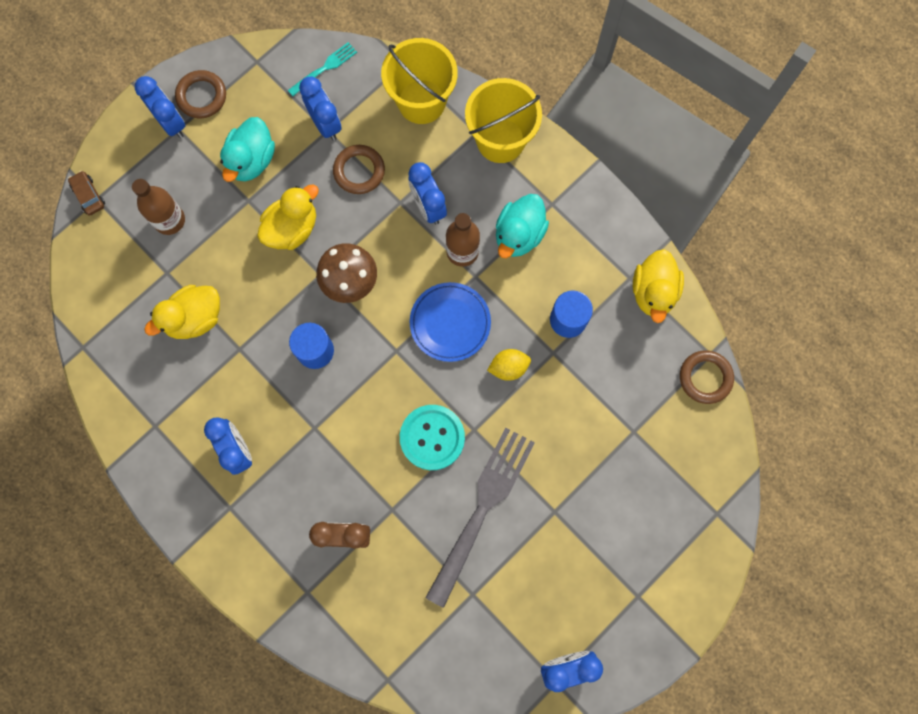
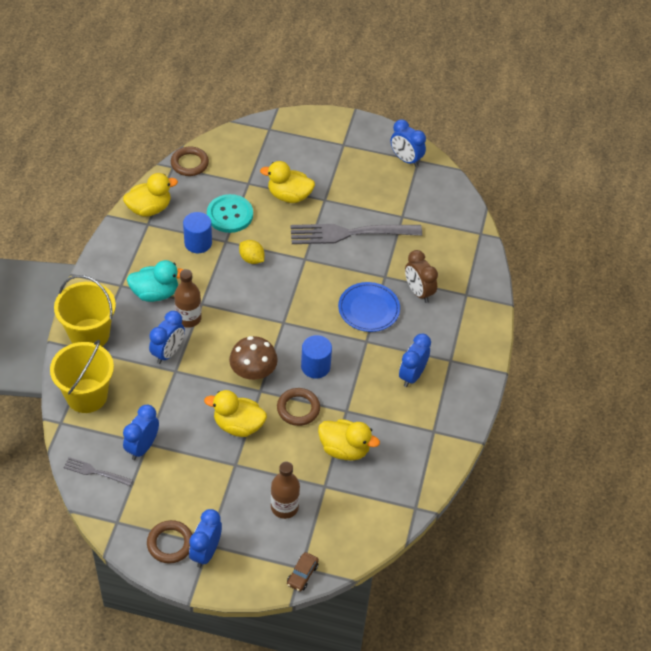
camera: 125 degrees left, 25 degrees down
turquoise duck [220,117,275,182] -> none
turquoise fork [288,42,357,96] -> grey fork [63,457,133,486]
brown ring [333,145,385,194] -> brown ring moved to [277,388,320,426]
turquoise button [400,405,465,470] -> turquoise button moved to [207,194,253,233]
blue plate [410,282,491,362] -> blue plate moved to [338,282,400,332]
none -> yellow duck [260,161,315,203]

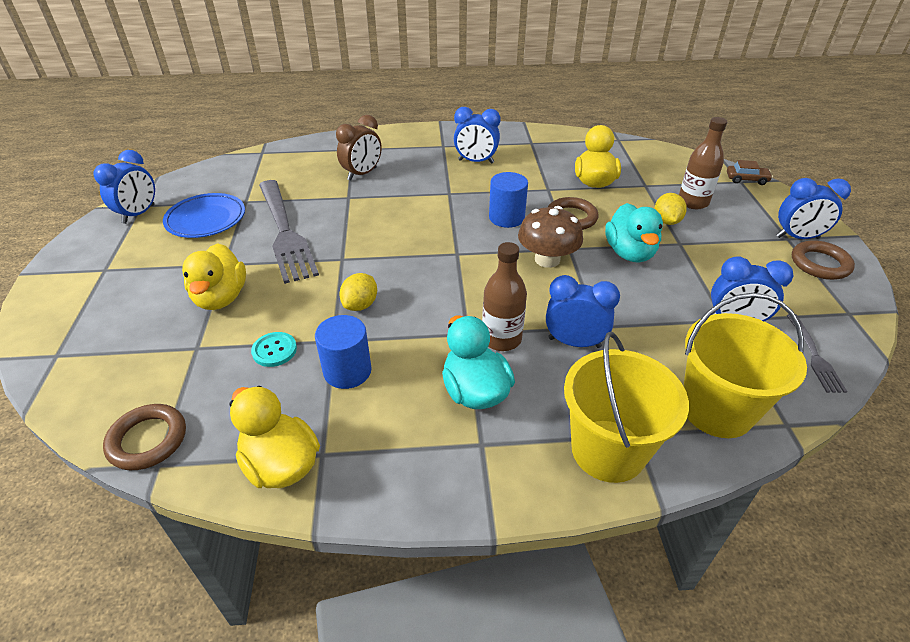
camera: 105 degrees left, 10 degrees down
yellow duck [204,390,267,437] -> turquoise duck [605,203,663,263]
turquoise button [207,194,253,233] -> turquoise button [251,332,297,367], size x0.56
blue plate [338,282,400,332] -> blue plate moved to [163,193,245,238]
none -> yellow lemon [655,193,687,225]

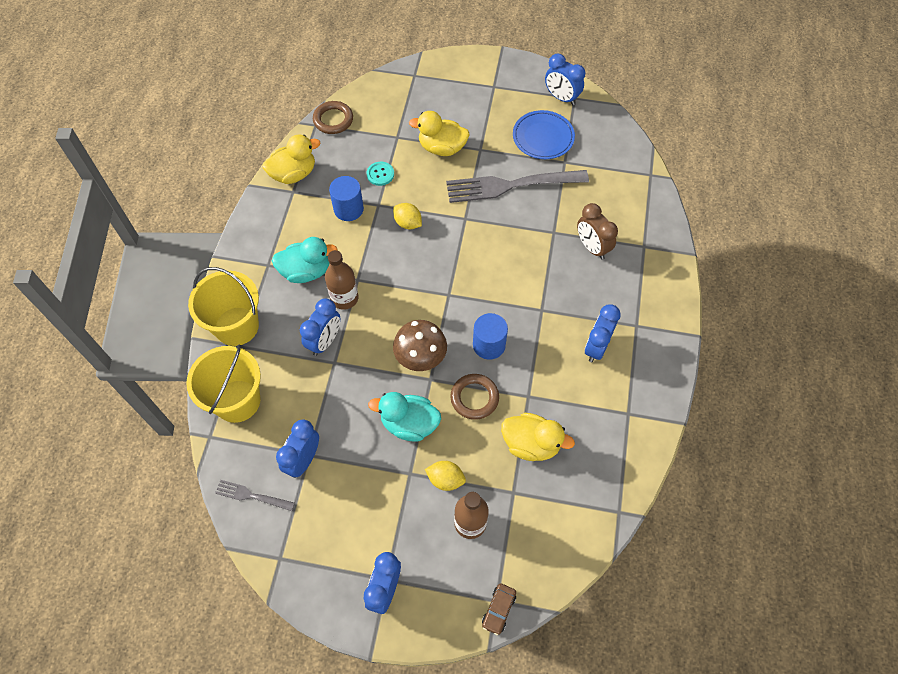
camera: 105 degrees right, 20 degrees up
brown ring [792,240,855,280] -> none

